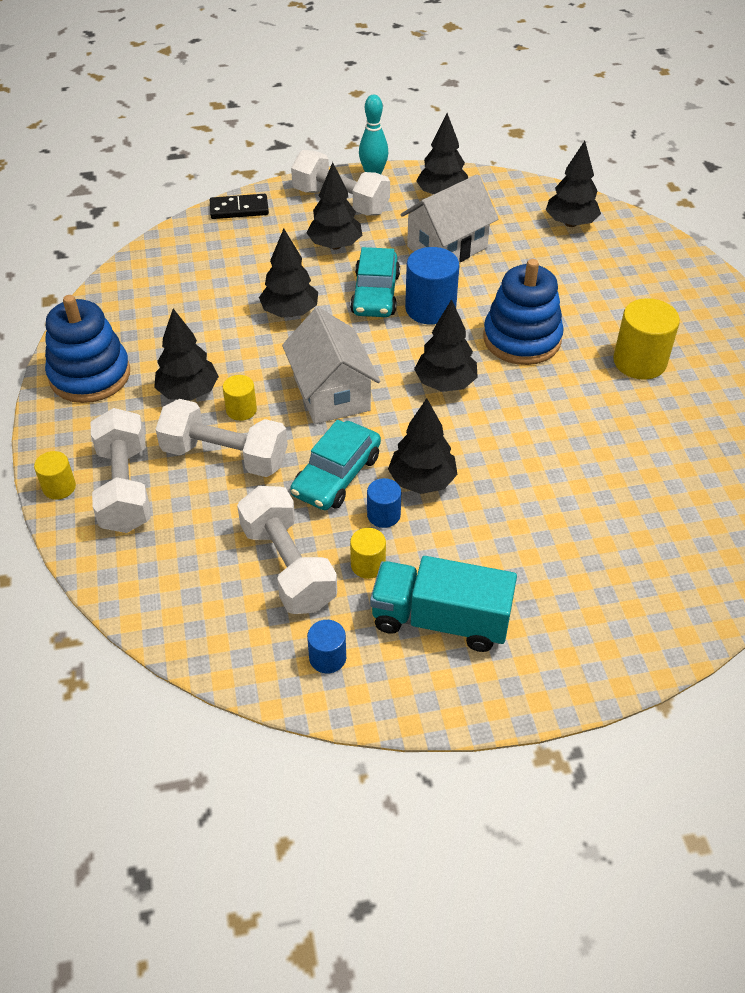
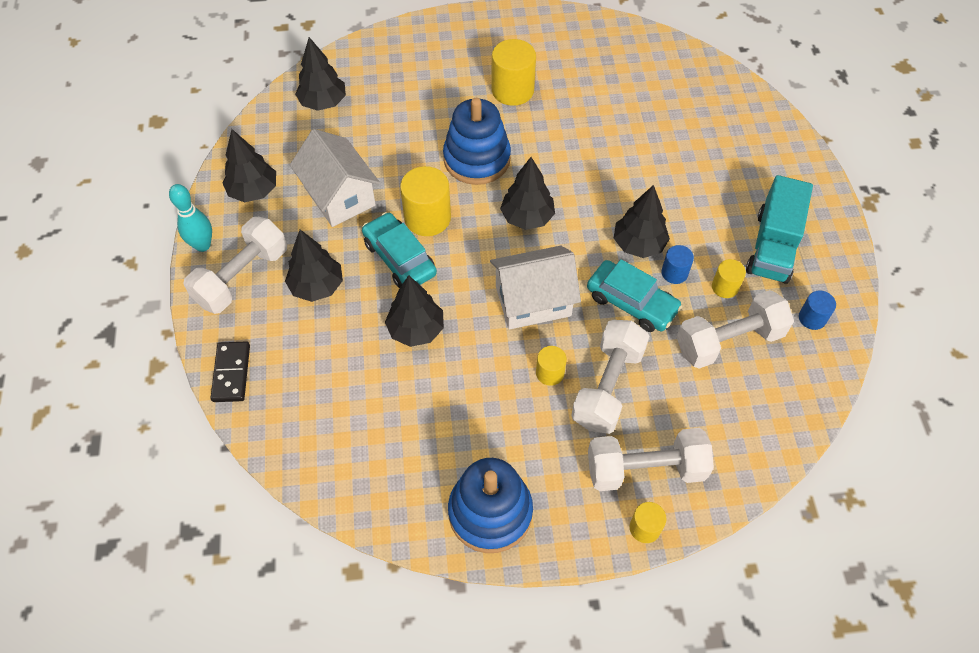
camera: 85 degrees left, 10 degrees up
black tree [154,309,219,401] -> none
turquoise car [350,247,400,317] -> turquoise car turned 135 degrees counterclockwise [362,212,437,288]
blue cylinder [405,247,459,325] -> yellow cylinder [400,166,451,236]

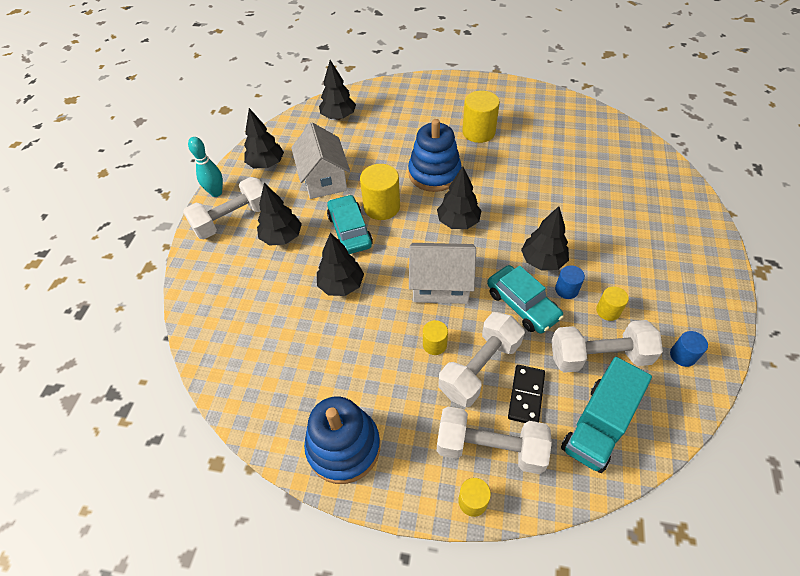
camera: 20 degrees right, 5 degrees down
black domino [211,341,250,402] -> black domino moved to [508,365,545,423]
turquoise truck [746,175,813,284] -> turquoise truck moved to [561,357,652,473]

